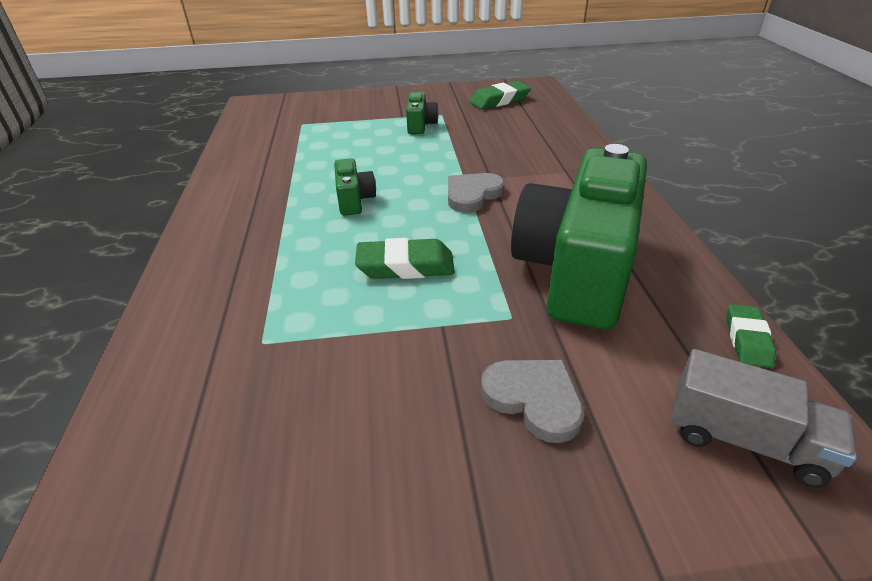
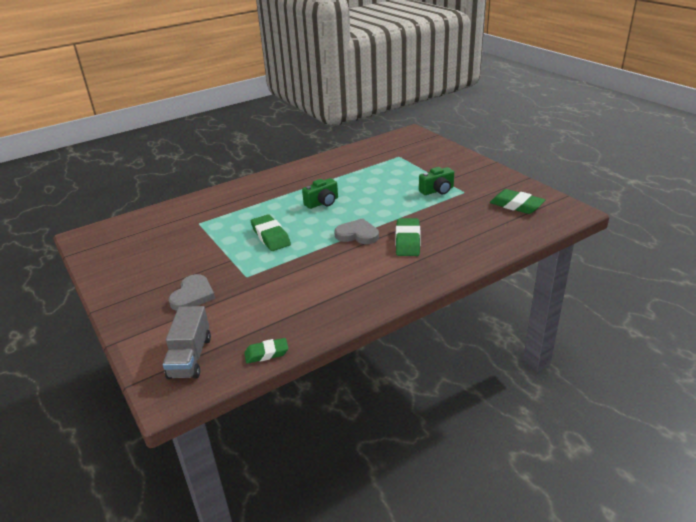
camera: 65 degrees right, 5 degrees down
green camera [511,144,647,330] -> none
none -> green eraser [396,218,420,256]

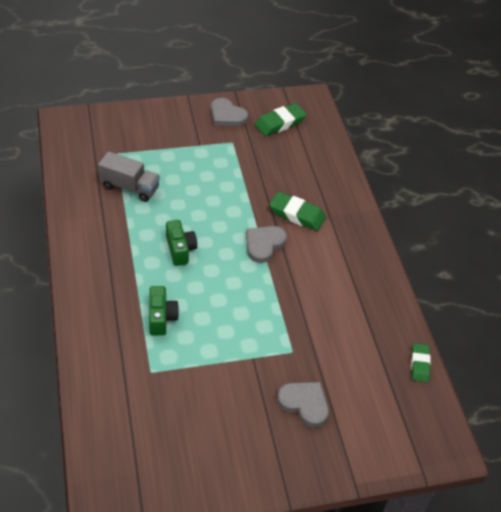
camera: 75 degrees left, 15 degrees up
grey truck [163,306,211,379] -> grey truck moved to [98,151,160,202]
green eraser [251,214,291,251] -> none
green camera [419,167,454,195] -> green camera moved to [149,286,179,335]
none -> grey heart [211,98,248,126]

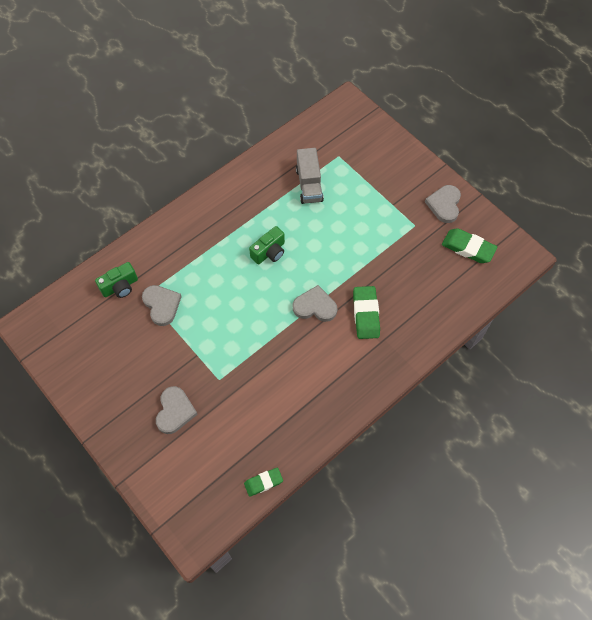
camera: 65 degrees right, 15 degrees up
green camera [149,286,179,335] -> green camera moved to [95,262,138,298]
none -> grey heart [142,285,182,326]

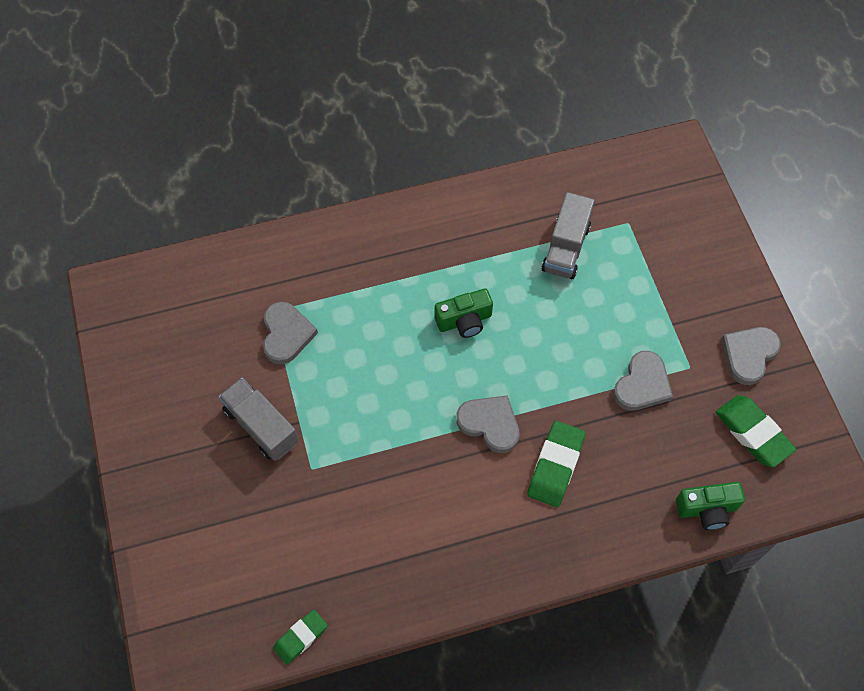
camera: 25 degrees right, 0 degrees up
green camera [95,262,138,298] -> green camera moved to [676,482,745,530]
grey heart [156,386,198,434] -> grey heart moved to [613,351,673,411]
green eraser [244,468,283,497] -> green eraser turned 45 degrees counterclockwise [273,609,328,665]
none -> grey truck [219,378,299,461]

